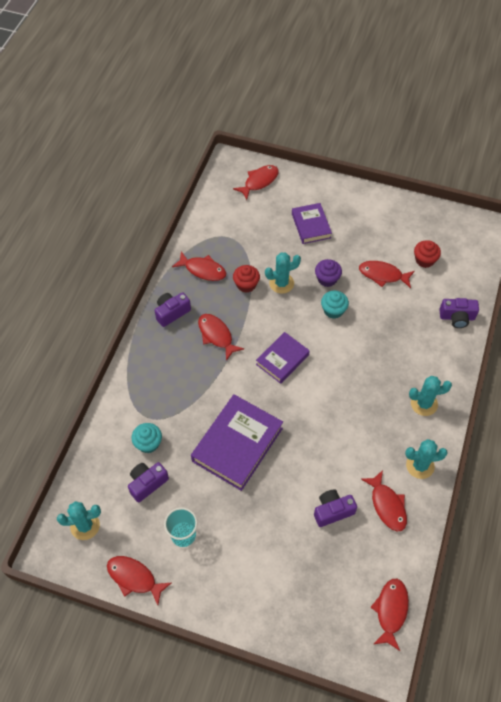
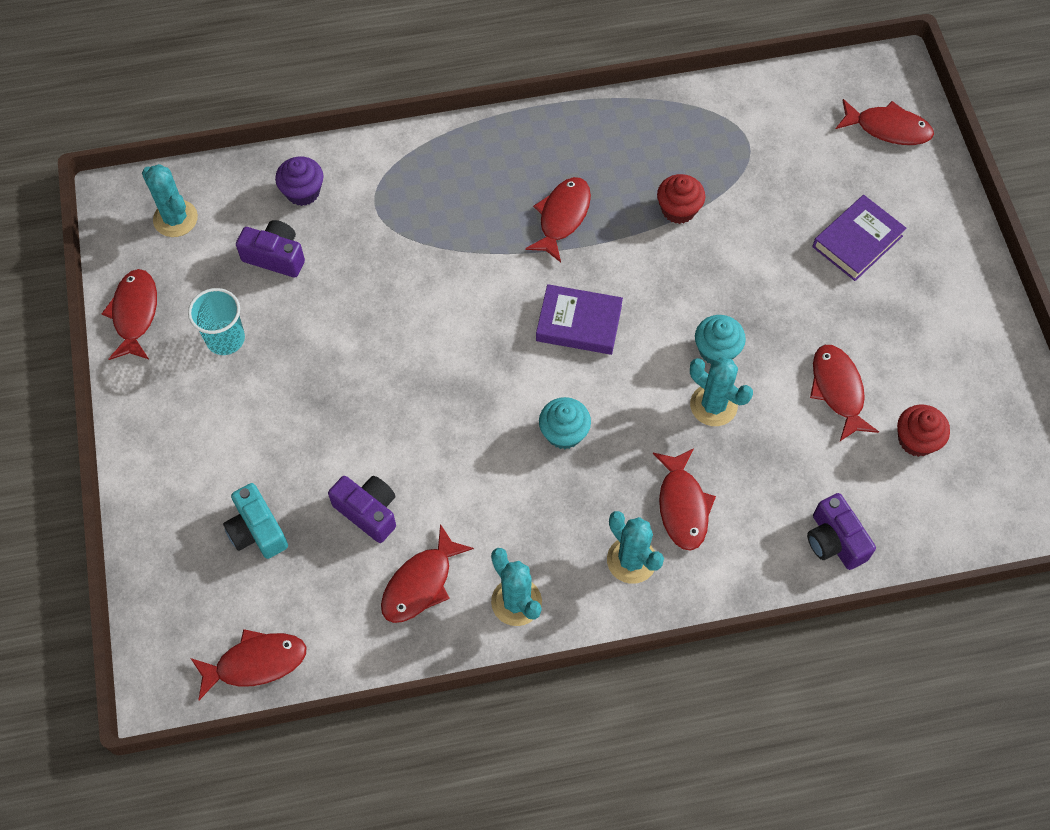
camera: 60 degrees right, 5 degrees up
turquoise cupcake [131,423,162,453] -> turquoise cupcake moved to [539,397,591,449]
purple camera [155,292,191,327] -> none
red fish [172,251,226,281] -> red fish moved to [653,448,716,551]
purple book [191,394,283,491] -> none
turquoise cactus [265,252,301,294] -> turquoise cactus moved to [690,357,753,426]
purple cupcake [315,259,342,287] -> purple cupcake moved to [275,156,323,206]
none -> turquoise camera [223,483,288,559]

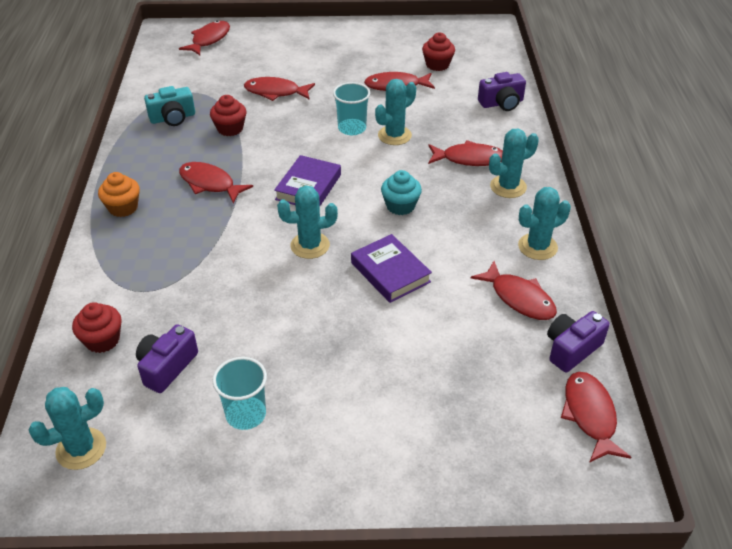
camera: 80 degrees left, 20 degrees down
red fish [101,269,157,360] -> red fish moved to [244,77,315,101]
turquoise camera [223,483,288,559] -> turquoise camera moved to [144,86,195,126]
purple cupcake [275,156,323,206] -> red cupcake [72,302,121,353]
purple camera [328,476,396,543] -> purple camera moved to [547,311,610,373]
turquoise cupcake [695,315,746,364] -> turquoise cup [333,82,370,135]
purple book [812,195,907,281] -> purple book moved to [351,234,432,303]
none -> orange cupcake [98,172,140,217]
none -> turquoise cactus [277,185,338,259]

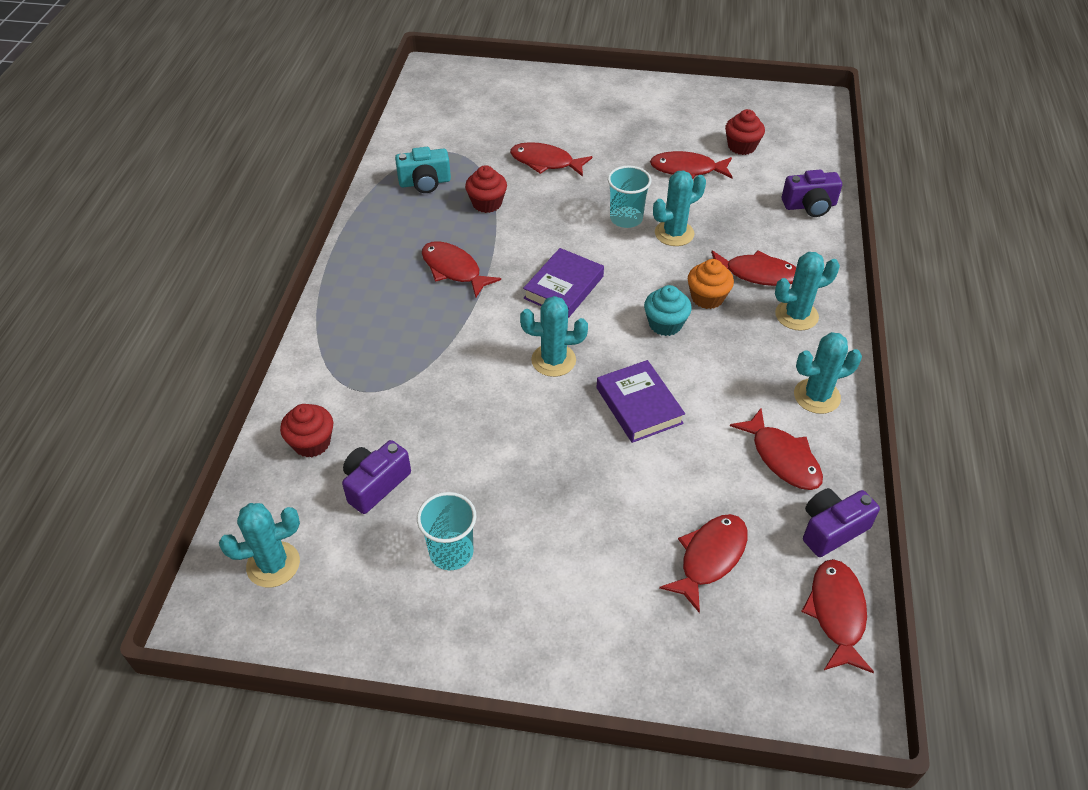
camera: 10 degrees right, 5 degrees up
orange cupcake [98,172,140,217] -> orange cupcake moved to [688,259,734,309]
red fish [179,20,230,55] -> red fish moved to [659,514,748,613]

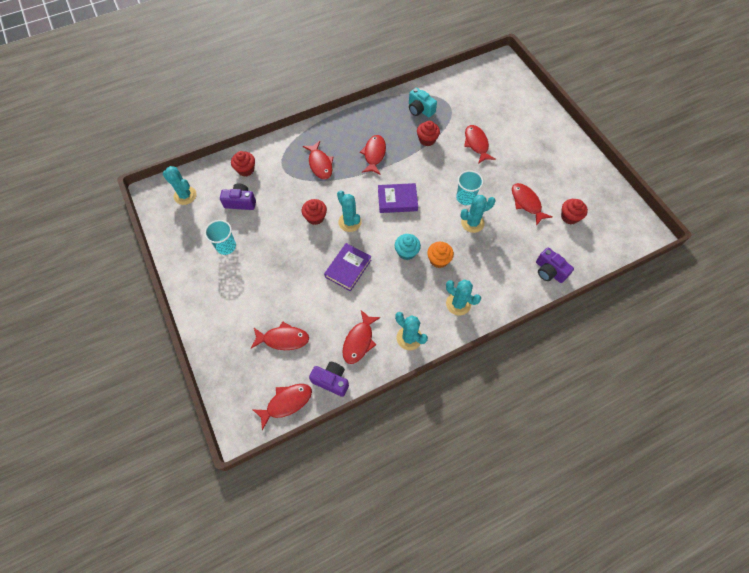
camera: 55 degrees right, 15 degrees up
turquoise cactus [653,170,706,246] -> turquoise cactus turned 45 degrees counterclockwise [460,195,496,233]
red fish [711,250,796,286] -> red fish moved to [303,141,333,179]
none -> red cupcake [302,199,327,225]

